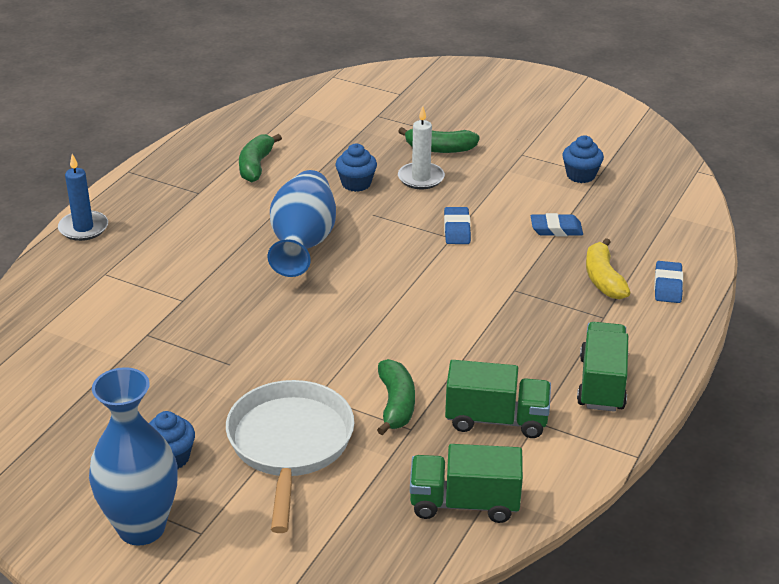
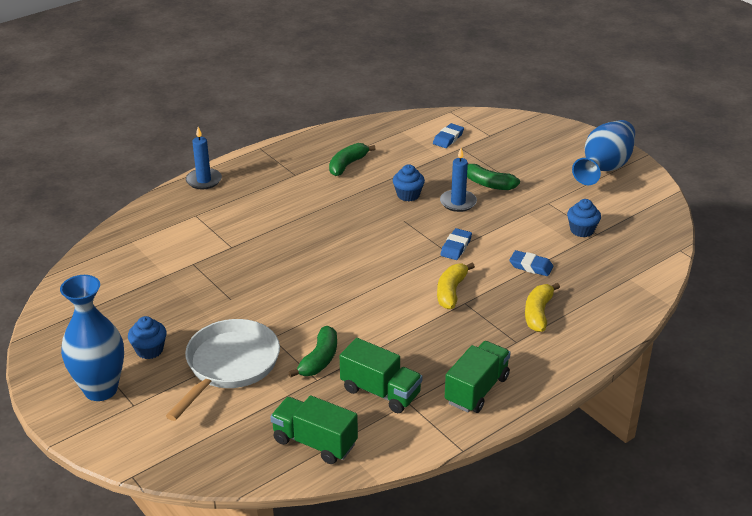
camera: 25 degrees right, 0 degrees up
blue vase [268,170,336,277] -> blue vase moved to [572,120,635,185]
white candle [398,107,445,189] -> blue candle [440,148,477,212]
blue eraser [654,261,683,303] -> blue eraser moved to [433,123,464,148]
none -> yellow banana [437,263,475,309]

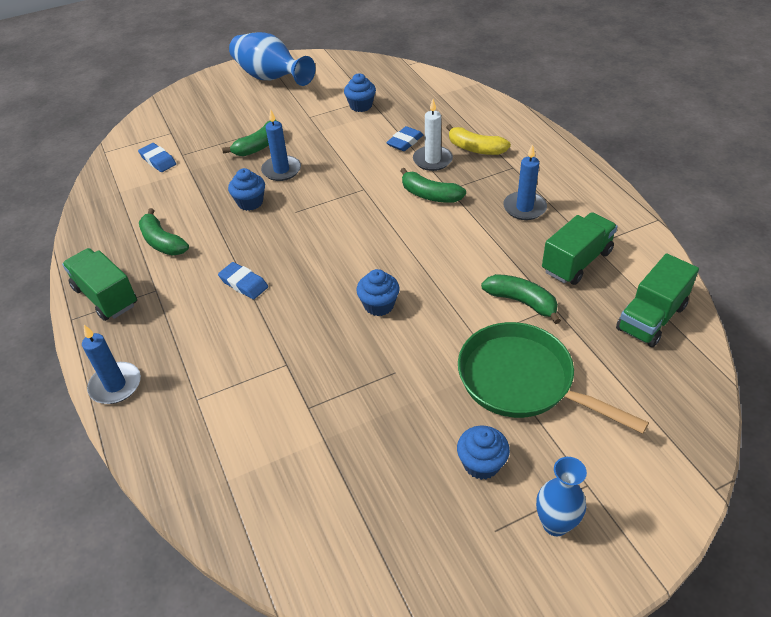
camera: 75 degrees left, 10 degrees up
blue vase [60,275,124,401] -> blue vase [536,457,587,536], size x0.57
white pan [166,319,280,421] -> green pan [458,322,649,434]
yellow banana [437,263,475,309] -> green banana [400,168,466,203]
blue eraser [440,228,472,260] -> blue eraser moved to [218,262,268,299]
green truck [445,341,511,413] -> green truck moved to [62,248,137,321]
none -> blue cupcake [356,269,400,316]
none -> white candle [413,99,453,171]
none -> blue candle [503,144,547,220]

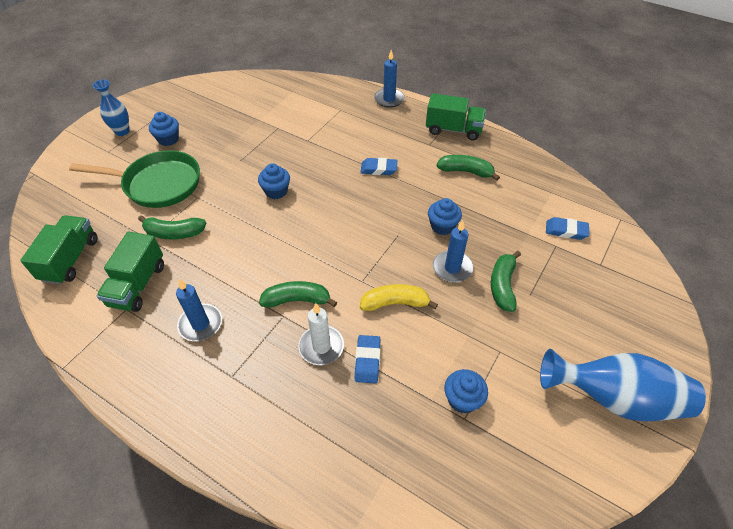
camera: 145 degrees right, 5 degrees up
yellow banana [446,124,511,155] -> yellow banana moved to [360,284,438,311]

